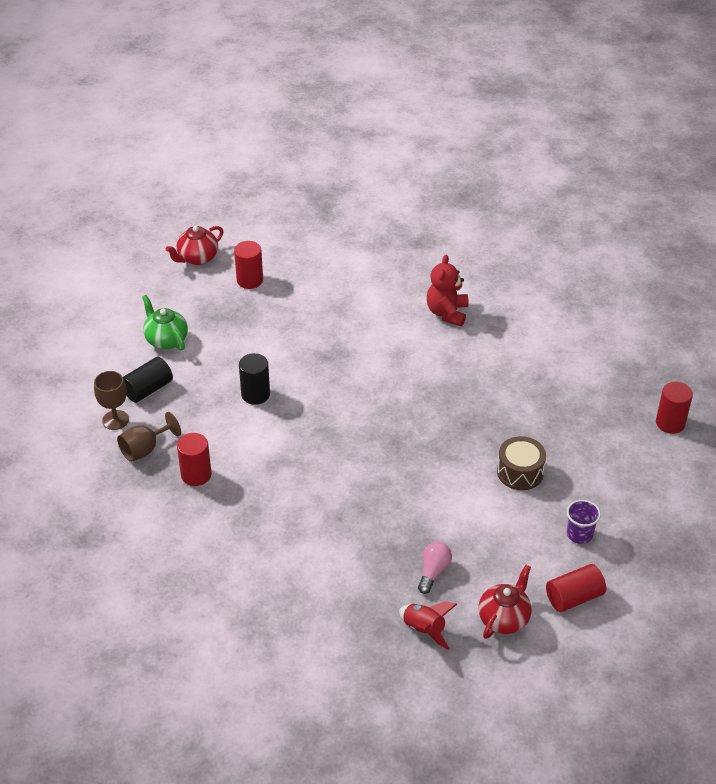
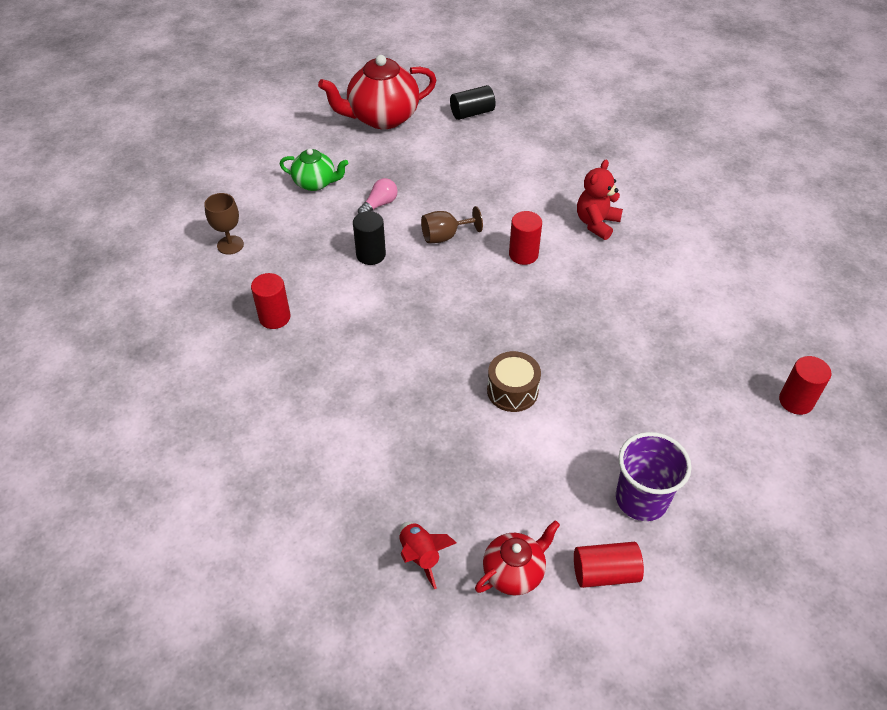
camera: 20 degrees right, 5 degrees up
brown goblet [117,412,181,462] -> brown goblet moved to [421,206,483,243]
black cylinder [123,357,173,403] -> black cylinder moved to [450,85,496,120]
green teapot [142,295,188,350] -> green teapot turned 120 degrees clockwise [280,148,348,191]
red teapot [166,226,224,265] -> red teapot [318,55,436,129], size x1.77
red cylinder [234,241,263,289] -> red cylinder moved to [509,211,542,265]
pink light bulb [418,542,452,594] -> pink light bulb moved to [358,178,398,214]
brown drum [497,436,546,490] -> brown drum moved to [487,351,541,412]
purple cup [567,500,601,544] -> purple cup [616,432,692,521], size x1.73

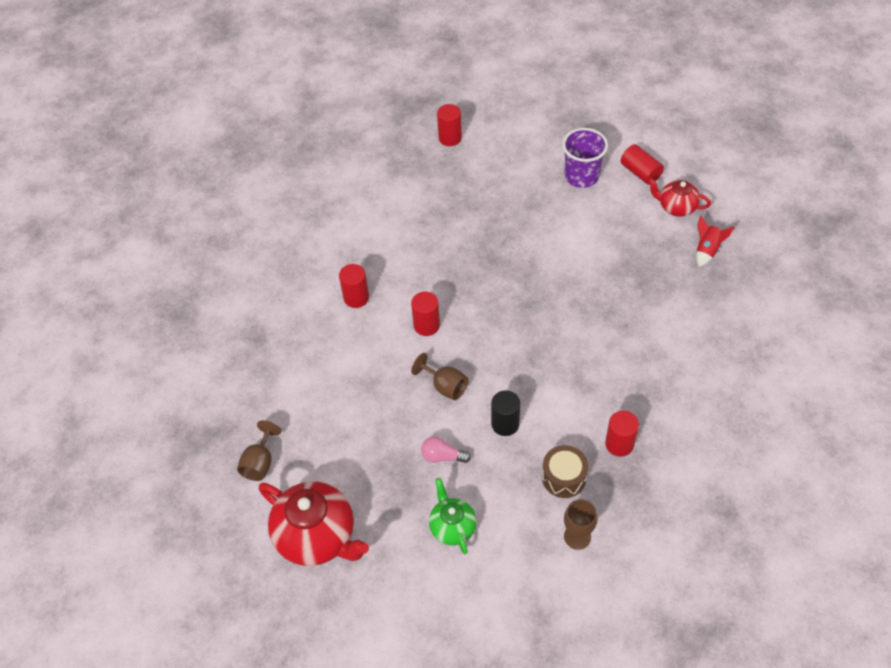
camera: 120 degrees left, 5 degrees up
black cylinder [450,85,496,120] -> brown goblet [237,420,281,481]
brown drum [487,351,541,412] -> brown drum moved to [542,445,588,498]
red teddy bear [577,160,623,240] -> red cylinder [339,264,369,308]

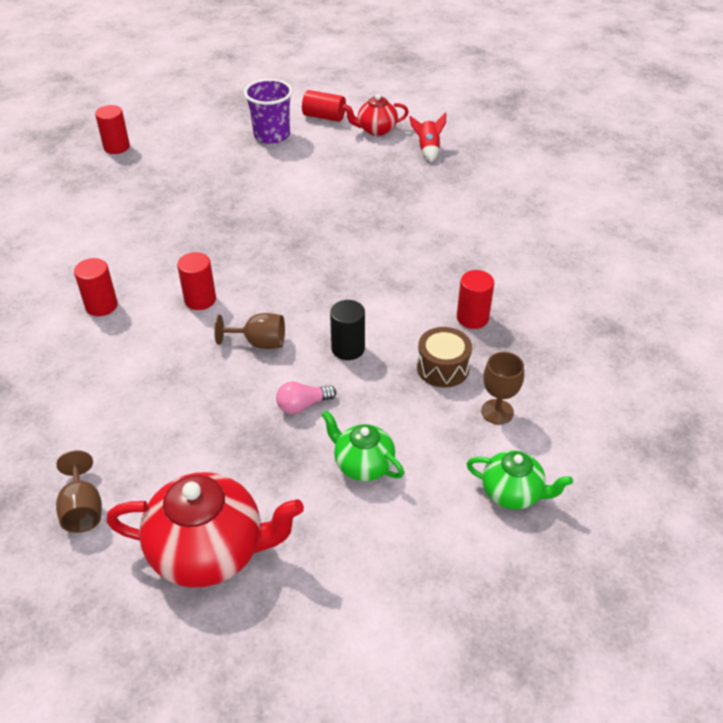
camera: 35 degrees left, 10 degrees down
none -> green teapot [467,450,573,510]

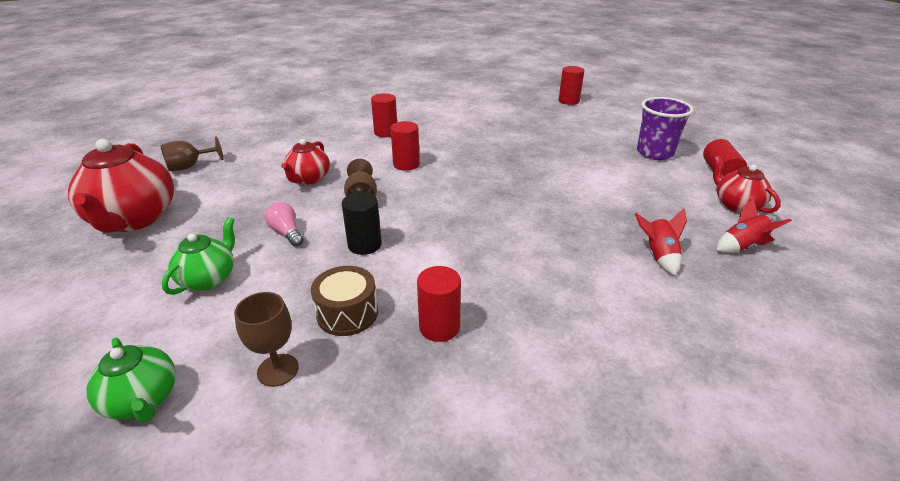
camera: 75 degrees right, 10 degrees down
green teapot [467,450,573,510] -> green teapot turned 45 degrees counterclockwise [86,338,176,423]
none -> red teapot [281,139,330,185]
none -> red rocket [635,208,687,275]

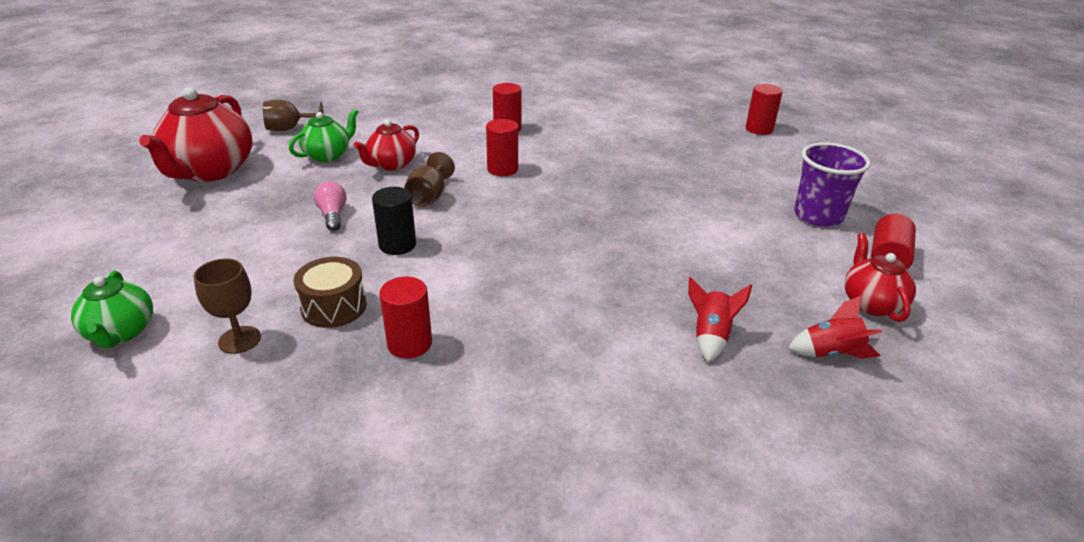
camera: 20 degrees right, 0 degrees up
green teapot [162,217,235,295] -> green teapot moved to [289,109,358,162]

